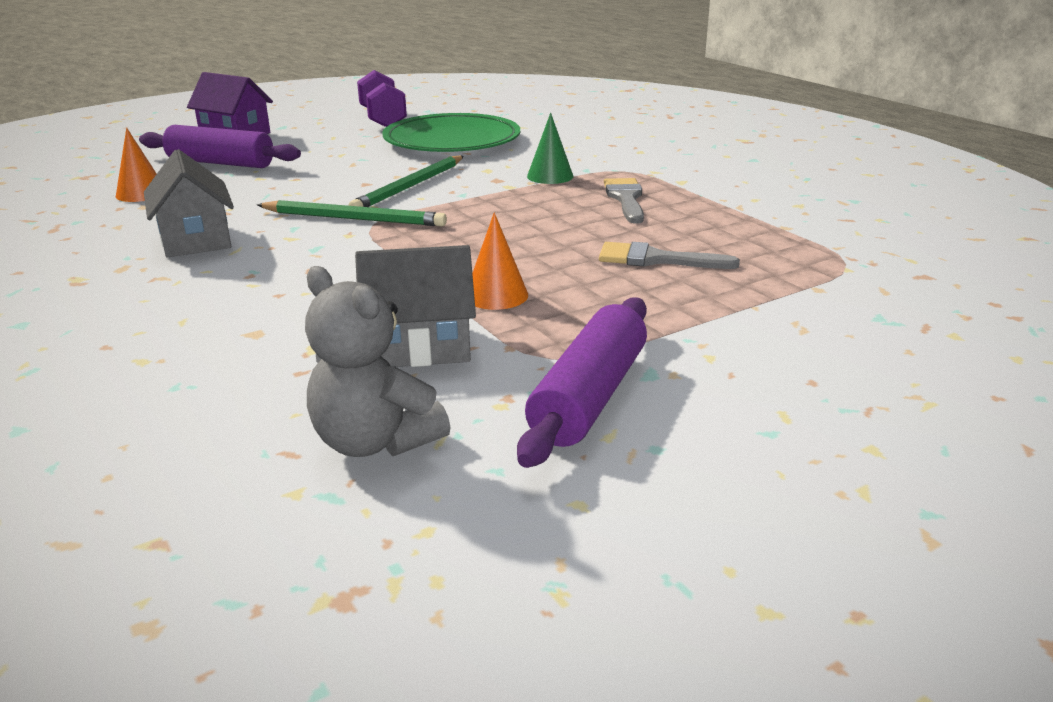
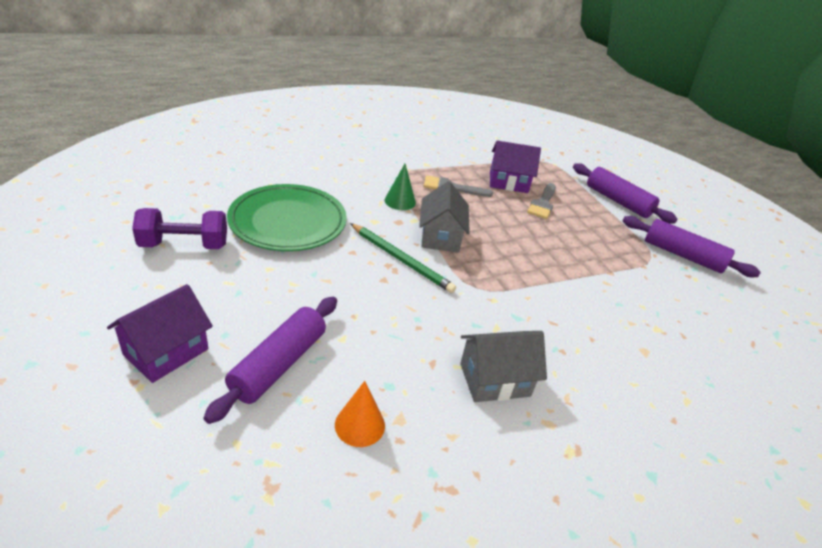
camera: 85 degrees left, 10 degrees up
green pencil [257,200,447,226] -> none
grey teddy bear [305,266,451,457] -> none
grey house [355,245,476,367] -> grey house moved to [419,181,470,253]
orange cone [472,212,528,310] -> none
none -> purple house [490,141,541,193]
none -> purple rolling pin [573,163,678,224]

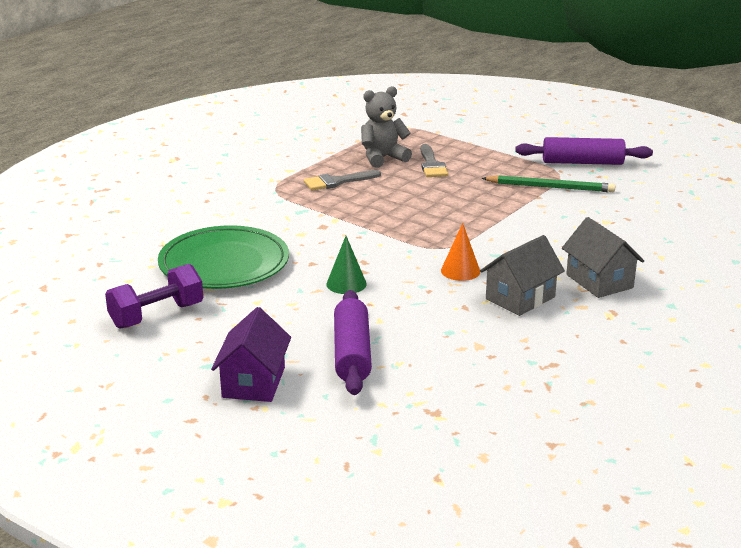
camera: 25 degrees left, 10 degrees down
orange cone [335,381,385,447] -> orange cone moved to [441,223,480,281]
green pencil [350,223,456,293] -> green pencil moved to [481,175,615,192]
green cone [384,164,416,210] -> green cone moved to [326,236,367,294]
grey house [419,181,470,253] -> grey house moved to [562,217,644,298]
purple house [490,141,541,193] -> grey teddy bear [361,86,412,168]
purple rolling pin [573,163,678,224] -> none

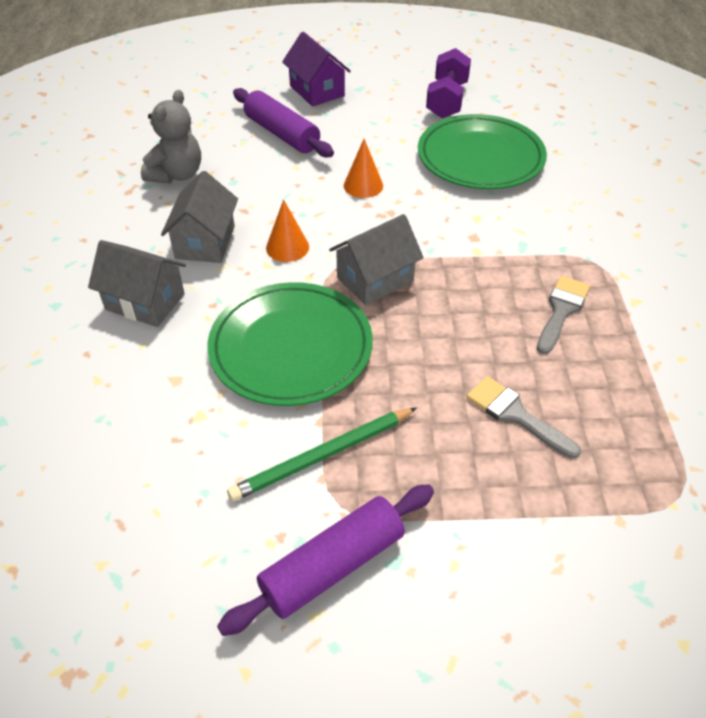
camera: 140 degrees right, 20 degrees up
green cone [326,236,367,294] -> orange cone [344,139,383,198]
grey teddy bear [361,86,412,168] -> grey teddy bear moved to [141,90,201,184]
none -> green plate [208,282,373,406]
none -> grey house [329,214,424,305]

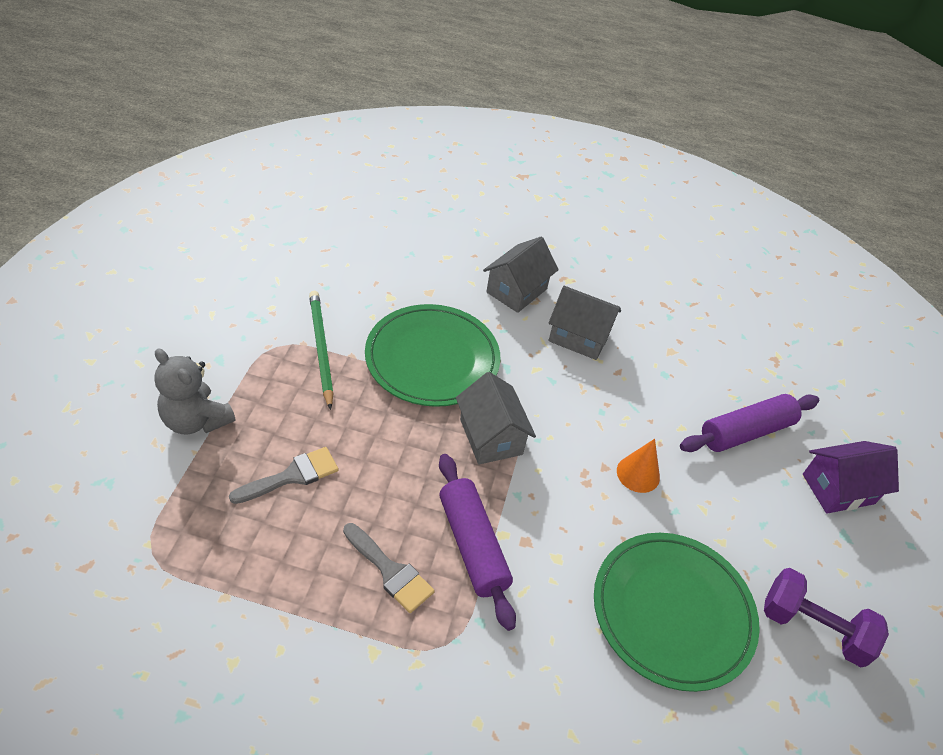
camera: 100 degrees right, 0 degrees up
grey teddy bear [141,90,201,184] -> grey teddy bear moved to [154,348,235,434]
purple rolling pin [217,484,434,636] -> purple rolling pin moved to [439,454,516,631]
orange cone [266,199,309,262] -> none

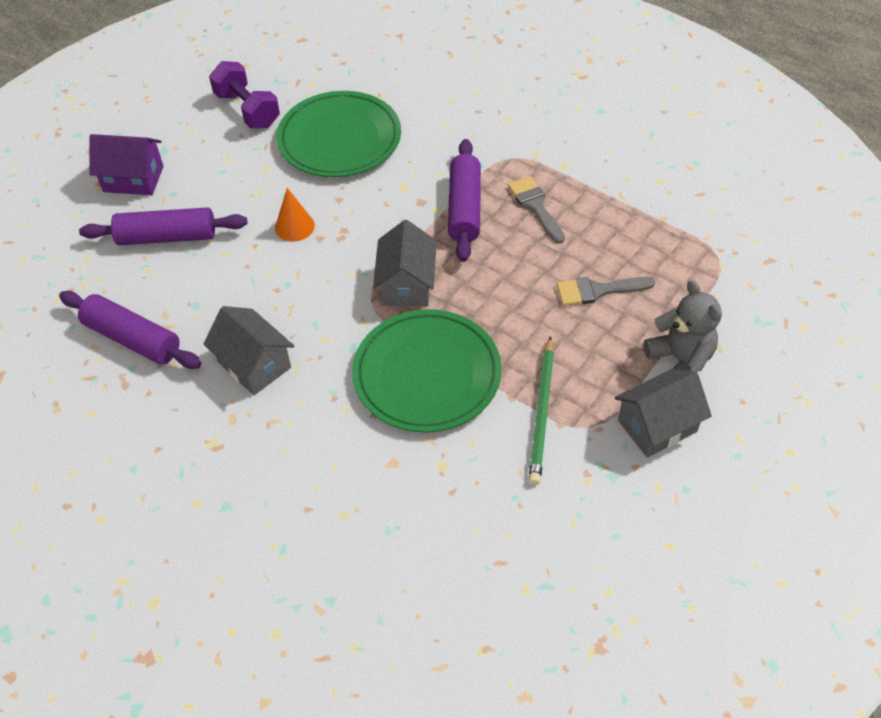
camera: 150 degrees left, 5 degrees up
grey house [483,237,559,313] -> grey house moved to [614,369,712,458]
none -> purple rolling pin [59,291,201,369]

